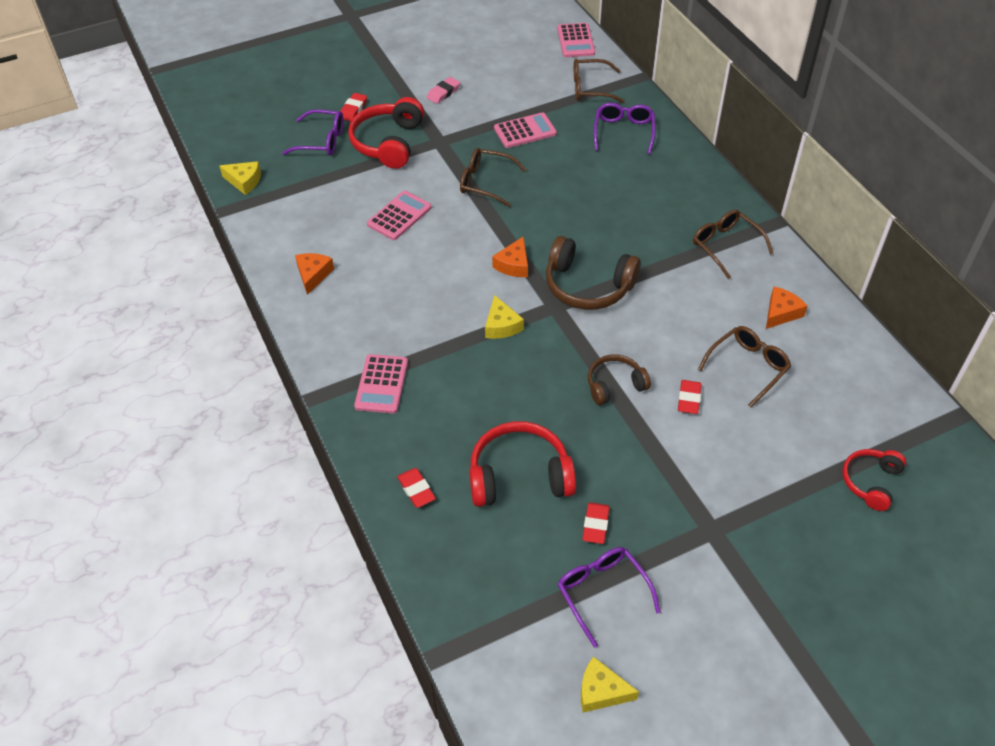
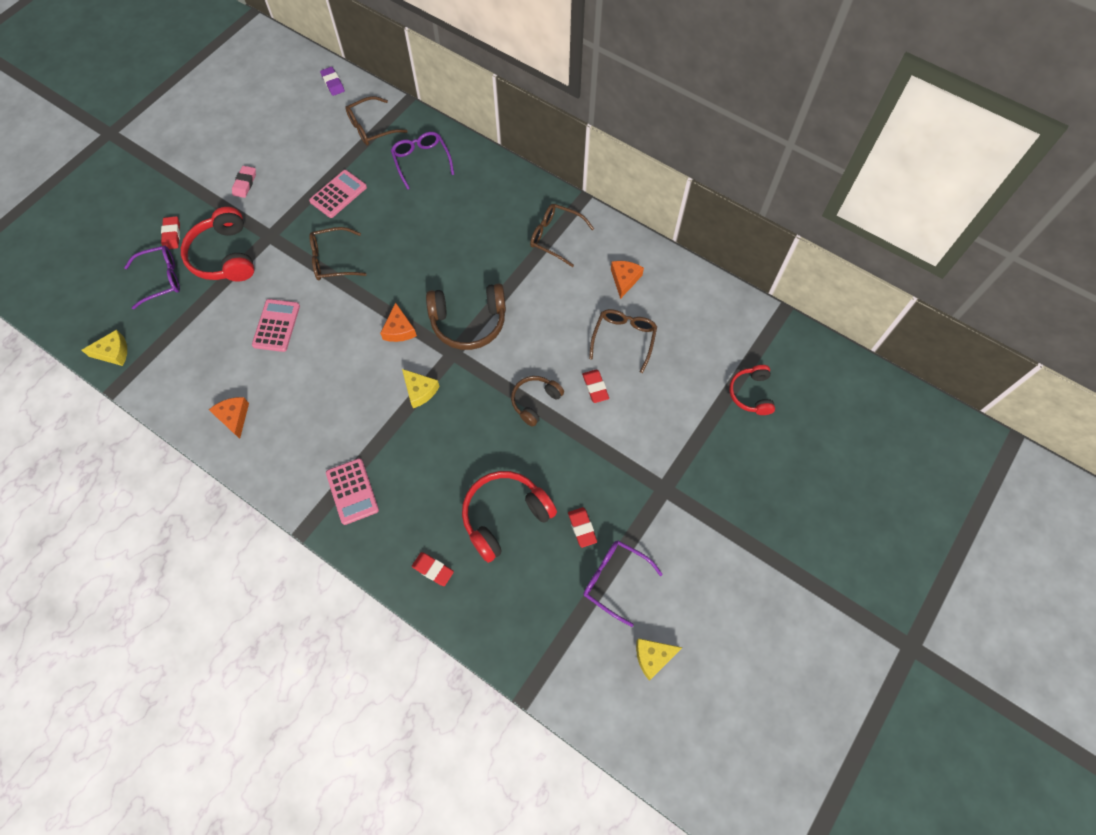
camera: 30 degrees left, 15 degrees up
pink calculator [557,23,595,57] -> purple eraser [320,67,345,96]

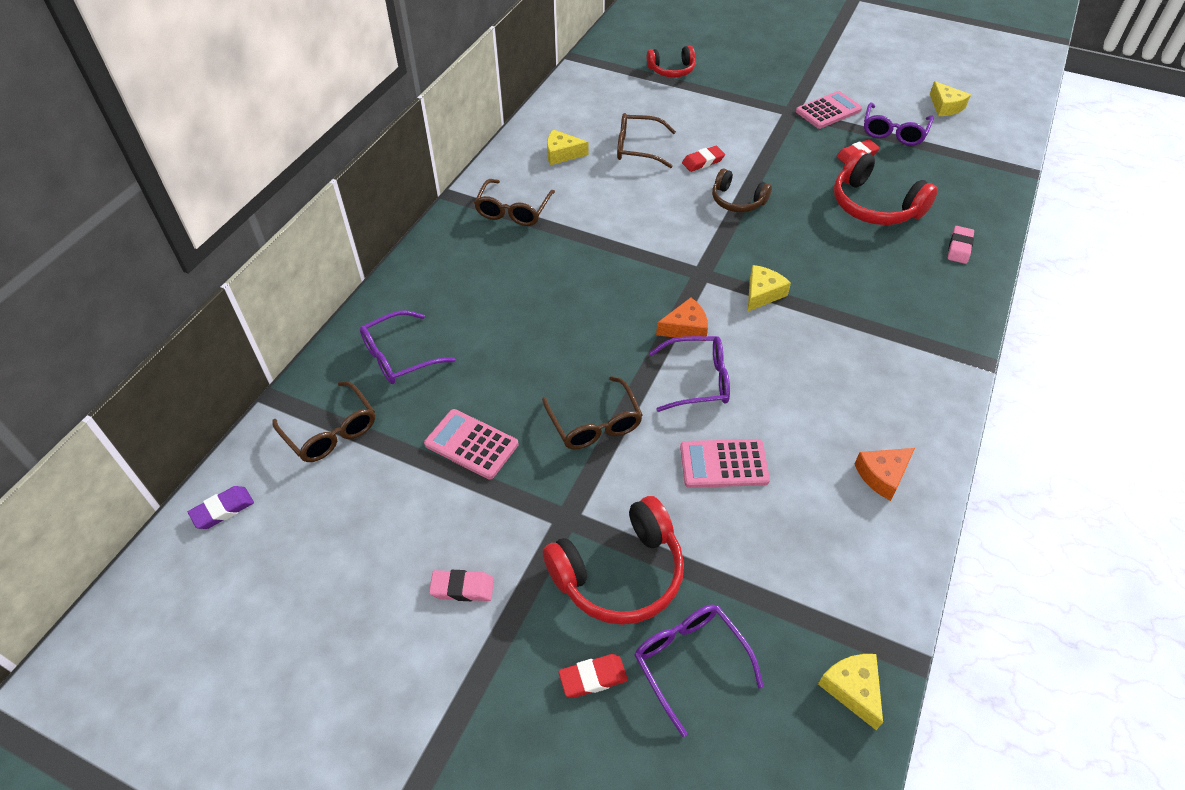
camera: 100 degrees left, 15 degrees down
pink calculator [326,458,379,525] -> pink calculator moved to [796,91,862,129]
red eraser [412,552,454,586] -> pink eraser [948,226,974,264]
brown headphones [426,284,506,350] -> none
orange cheese [611,261,644,299] -> yellow cheese [547,130,589,165]
none -> purple glasses [649,336,730,412]

